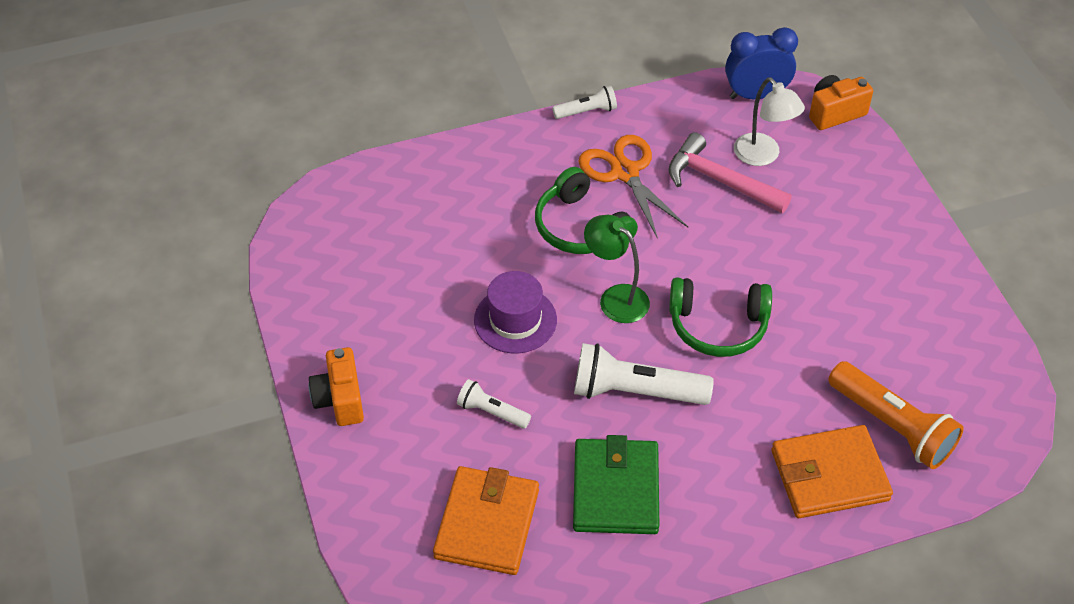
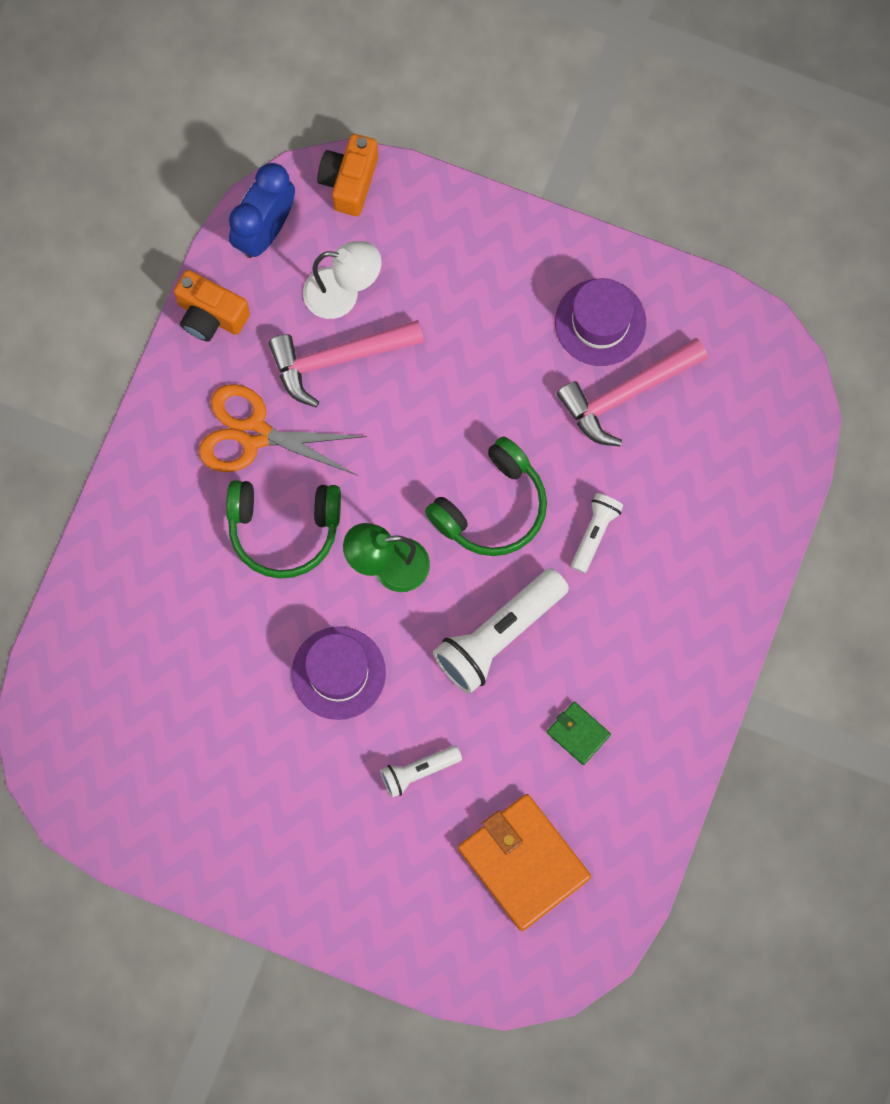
camera: 50 degrees left, 25 degrees up
orange camera [309,347,364,426] -> orange camera moved to [174,270,250,342]
white flashlight [552,85,617,119] -> white flashlight moved to [571,493,624,573]
green wallet [573,435,659,534] -> green wallet [547,702,611,765], size x0.48
orange wallet [771,425,893,518] -> none
orange flashlight [828,361,964,469] -> none
none -> purple hat [555,278,646,366]
none -> pink hammer [557,338,708,446]

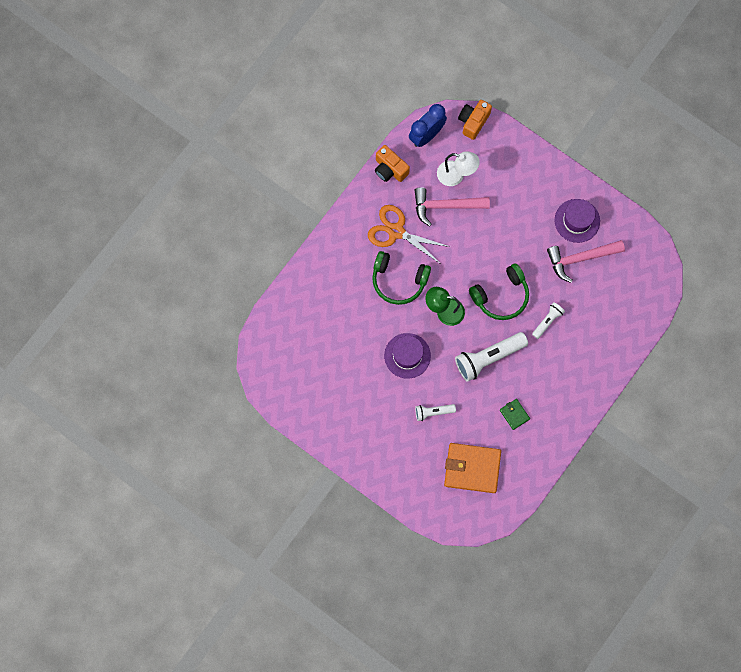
camera: 15 degrees right, 0 degrees up
orange wallet [458,794,591,931] -> orange wallet turned 60 degrees counterclockwise [444,443,501,493]

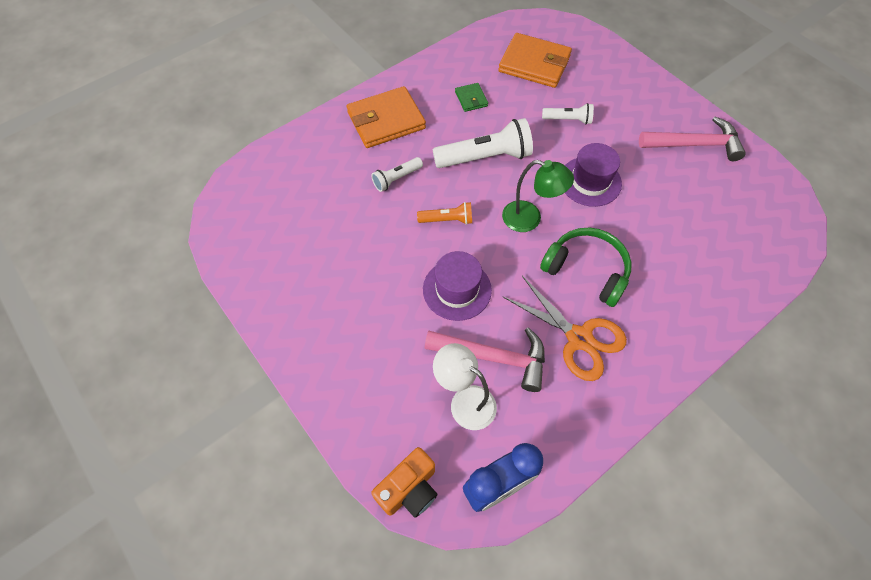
camera: 165 degrees left, 15 degrees down
orange camera [375,145,410,182] -> none
green headphones [469,263,529,320] -> orange flashlight [417,202,472,225]
pink hammer [547,240,625,283] -> pink hammer moved to [639,117,746,161]
purple hat [555,199,600,243] -> purple hat moved to [423,251,492,321]
none -> orange wallet [347,86,426,148]

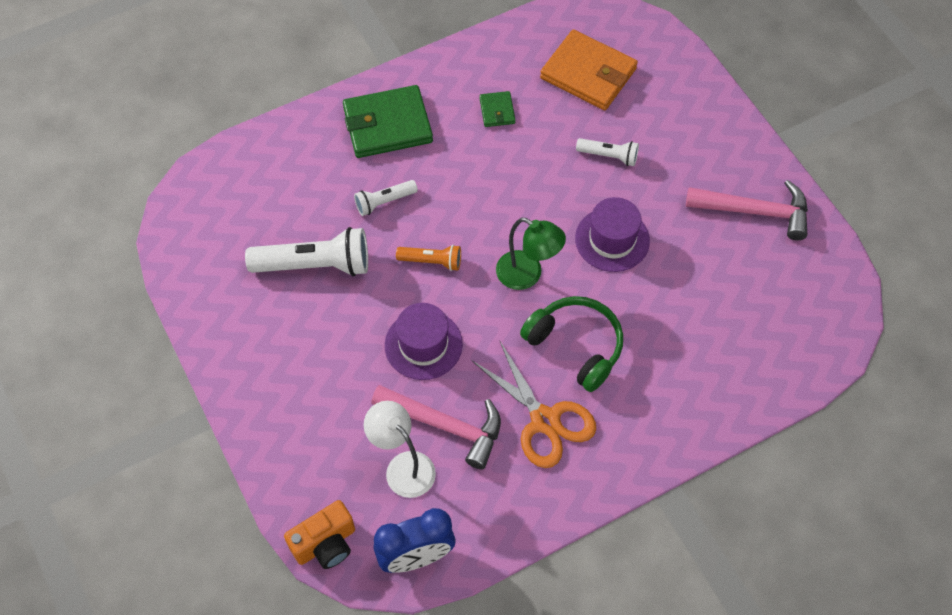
camera: 10 degrees right, 0 degrees up
orange wallet [347,86,426,148] -> green wallet [343,85,433,158]
white flashlight [433,118,533,168] -> white flashlight moved to [245,227,368,276]

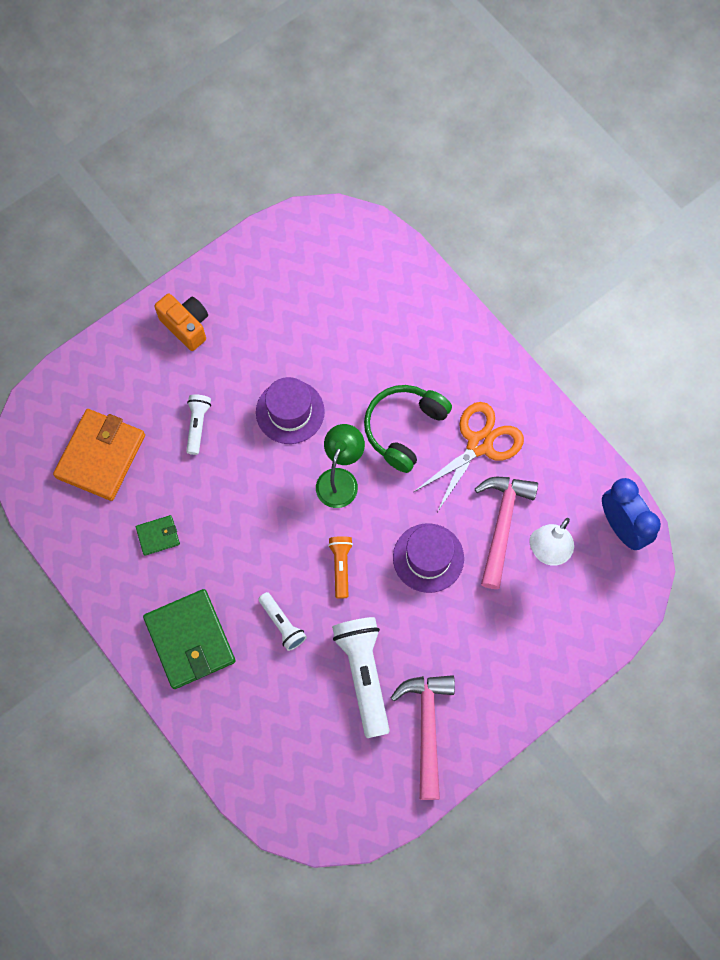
camera: 100 degrees left, 10 degrees up
orange camera [284,500,355,569] -> orange camera moved to [154,294,208,351]
pink hammer [686,180,808,240] -> pink hammer moved to [390,675,455,800]

